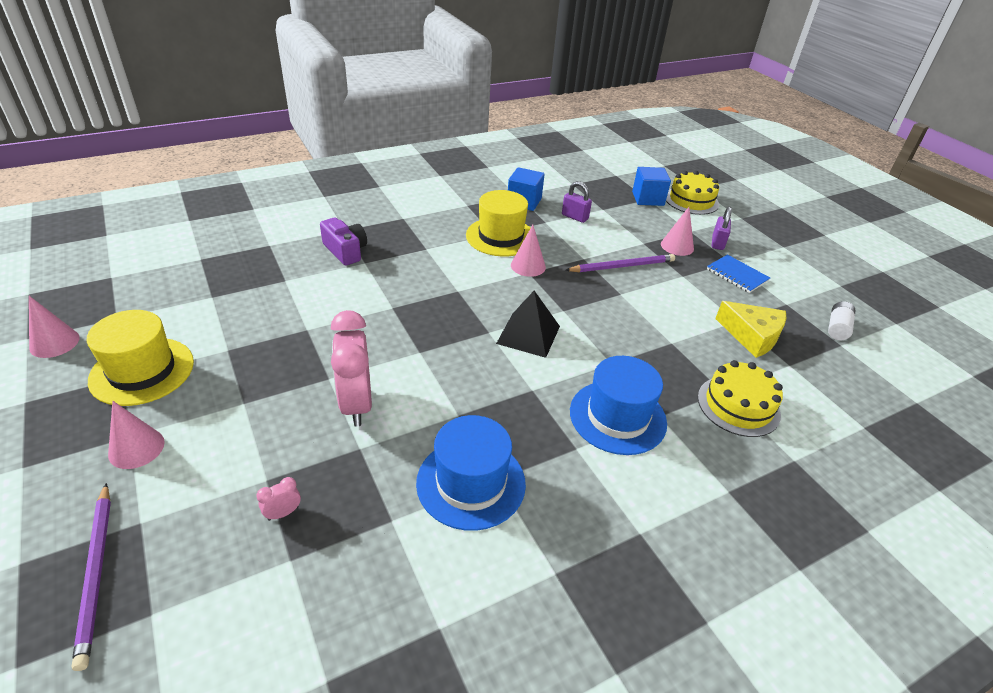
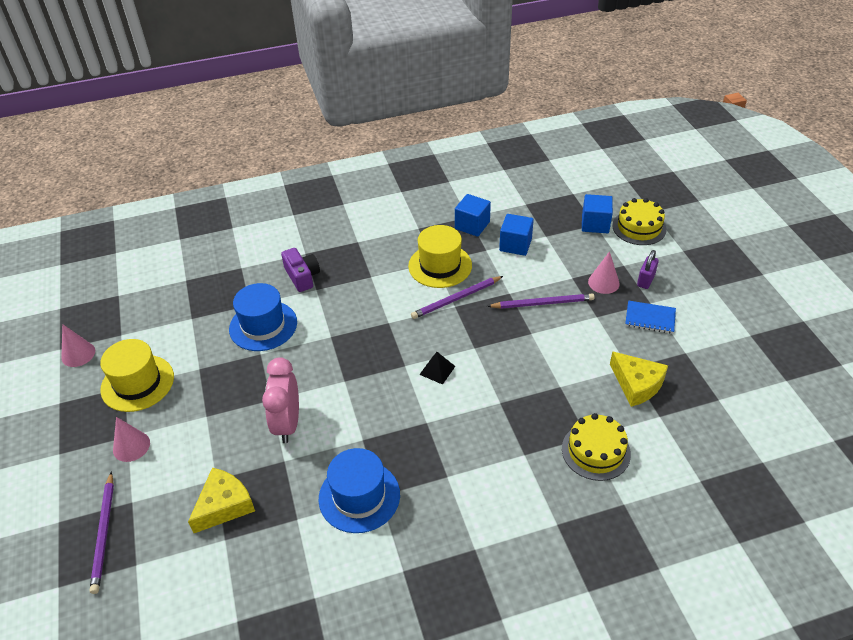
camera: 15 degrees right, 5 degrees up
pink clock [256,477,301,521] -> yellow cheese [188,468,255,533]
black pyramid [496,291,560,358] -> black pyramid [419,352,455,385], size x0.62
pink cone [511,225,546,277] -> purple pencil [411,276,503,319]
purple padlock [562,181,592,223] -> blue cube [499,214,534,256]
blue hat [570,356,667,455] -> blue hat moved to [229,283,297,351]
blue notebook [707,255,770,293] -> blue notebook turned 45 degrees counterclockwise [625,301,676,334]
white battery [828,301,856,340] -> none

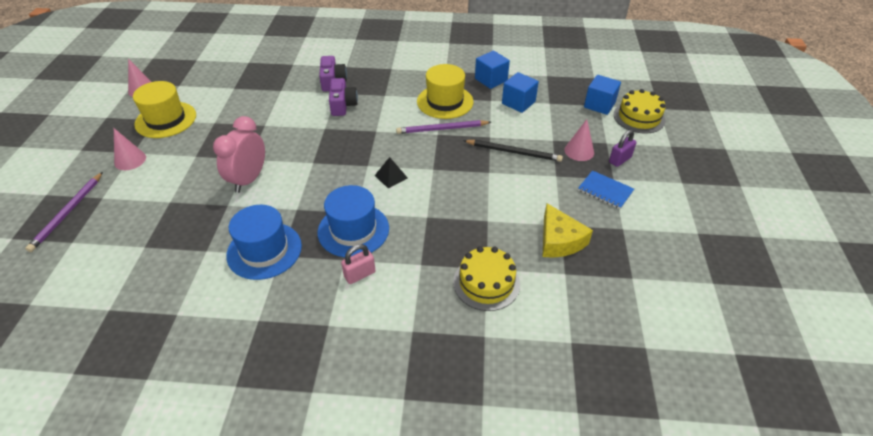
camera: 20 degrees right, 0 degrees up
yellow cheese [188,468,255,533] -> none
blue hat [229,283,297,351] -> blue hat moved to [318,185,389,257]
purple pencil [487,293,595,309] -> black pencil [463,140,563,162]
none -> purple camera [329,78,358,116]
none -> pink padlock [341,244,376,284]

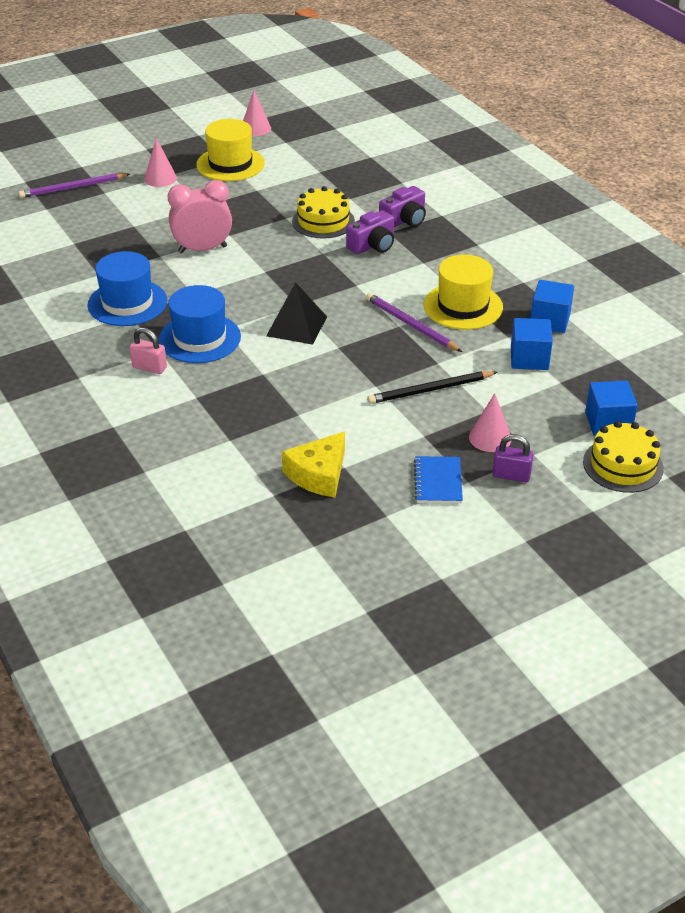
camera: 55 degrees right, 5 degrees down
black pyramid [374,157,408,189] -> black pyramid [266,282,327,345], size x1.62
yellow cake [453,246,520,311] -> yellow cake moved to [292,186,355,239]
black pencil [463,140,563,162] -> black pencil turned 90 degrees clockwise [367,371,497,404]

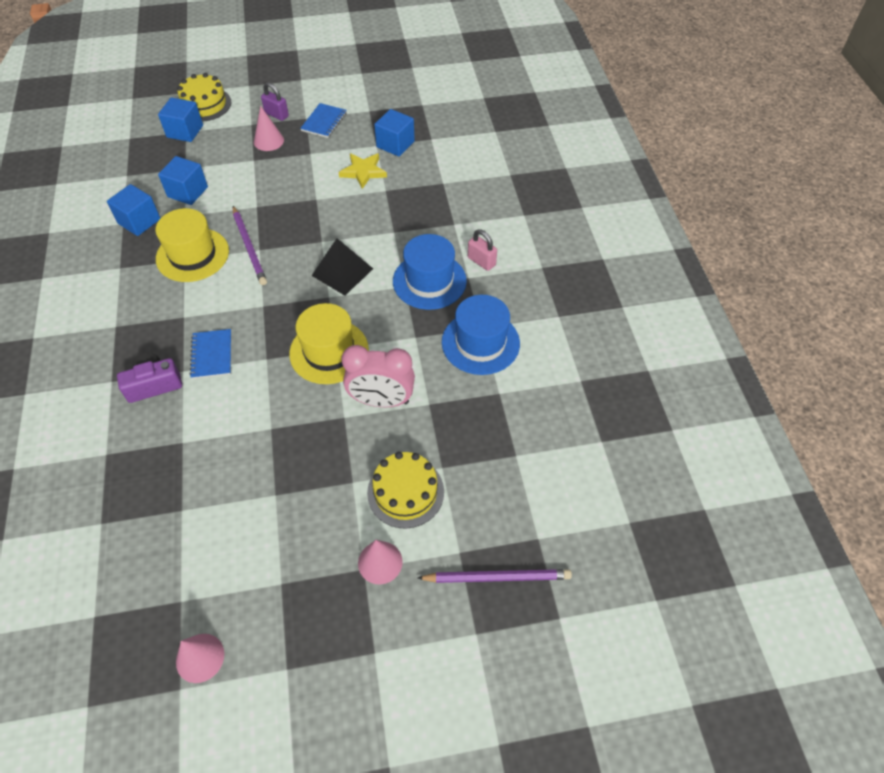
camera: 160 degrees left, 15 degrees up
yellow hat [196,119,265,181] -> yellow hat moved to [289,303,369,384]
yellow cheese [282,431,345,497] -> blue cube [374,109,415,157]
yellow cake [292,186,355,239] -> yellow cake moved to [367,452,444,529]
purple camera [346,210,394,254] -> blue notebook [189,329,231,379]
black pencil [367,371,497,404] -> none
none -> yellow star [339,153,387,189]

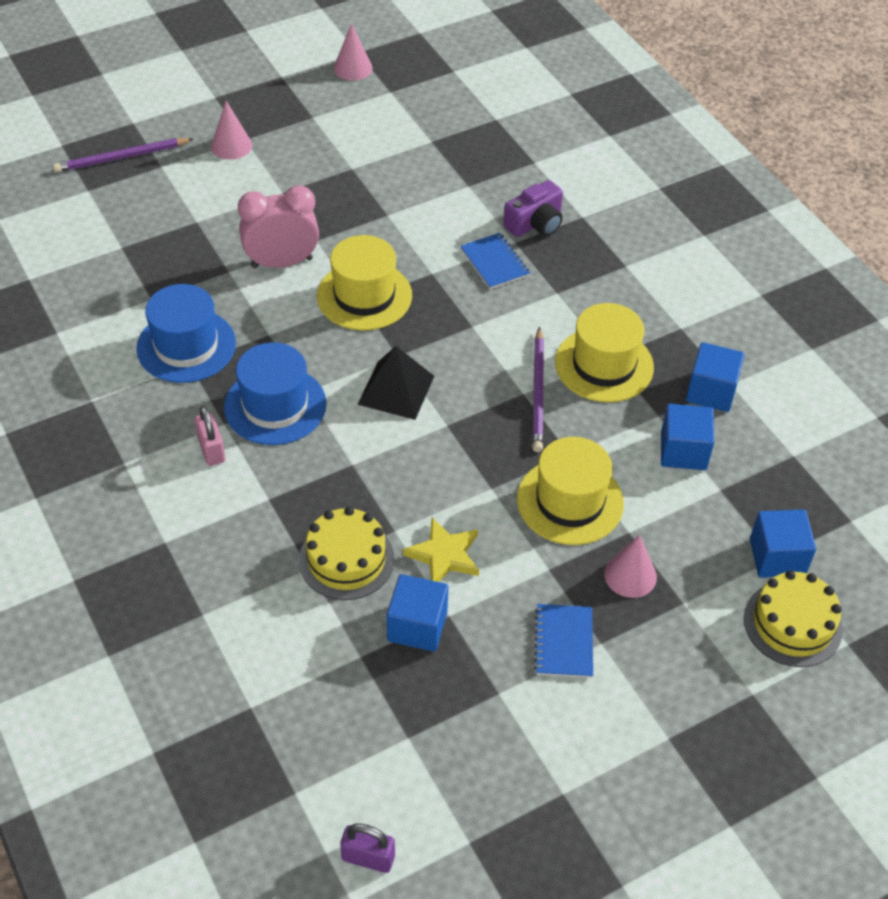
camera: 160 degrees right, 5 degrees down
purple pencil [233,206,267,285] -> purple pencil turned 135 degrees counterclockwise [532,327,544,452]
purple padlock [261,82,289,121] -> purple padlock moved to [340,824,395,873]
yellow cake [367,452,444,529] -> yellow cake moved to [299,507,394,600]
pink padlock [468,229,497,271] -> pink padlock turned 45 degrees clockwise [194,406,226,466]
none -> yellow hat [517,437,624,545]

